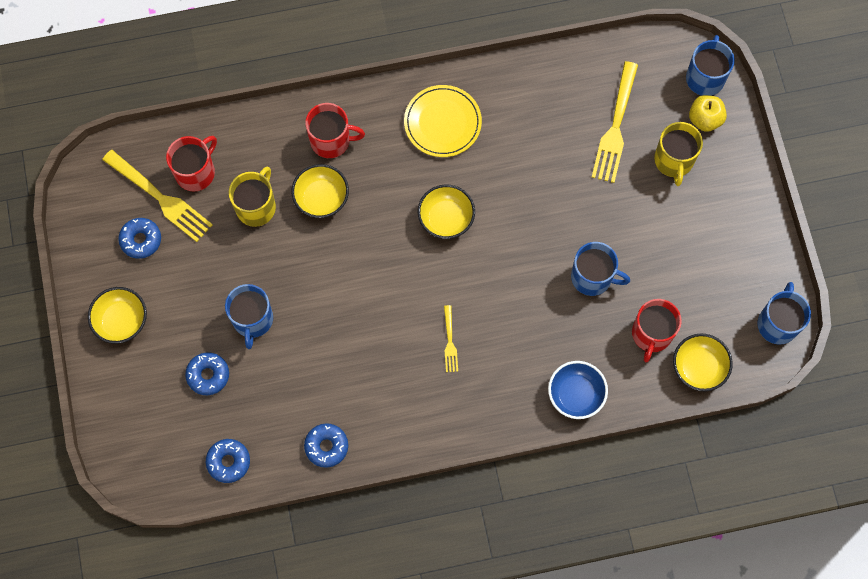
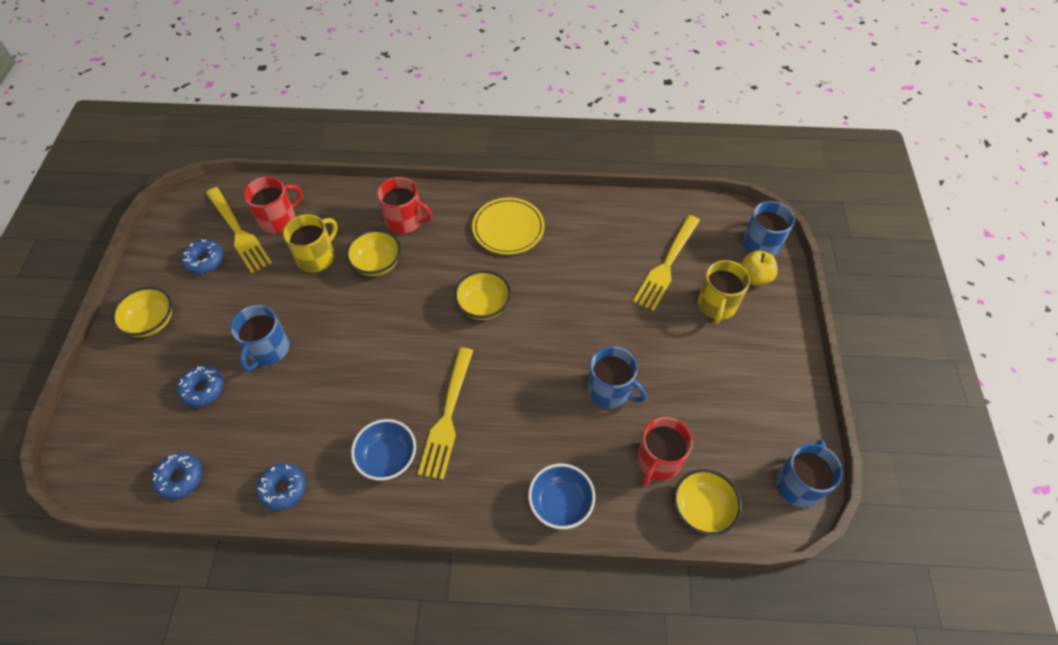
camera: 15 degrees right, 15 degrees down
yellow fork [444,305,458,372] -> yellow fork [418,347,473,480], size x1.98
none -> blue bowl [351,419,416,481]

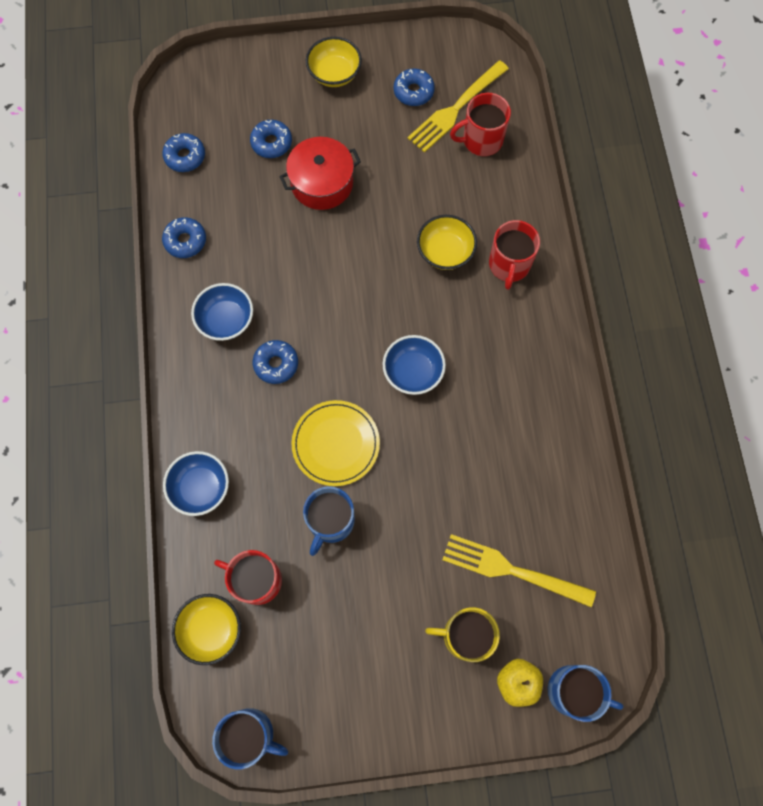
camera: 80 degrees right, 15 degrees up
blue mug [231,305,290,371] -> red pot [279,137,361,210]
red mug [244,177,303,234] -> red mug turned 120 degrees clockwise [450,93,511,156]
yellow mug [283,214,337,273] -> none
yellow fork [418,347,473,480] -> blue donut [253,340,298,384]
yellow bowl [454,270,511,320] -> blue bowl [383,335,446,395]
yellow plate [472,197,545,255] -> yellow plate moved to [292,400,380,486]

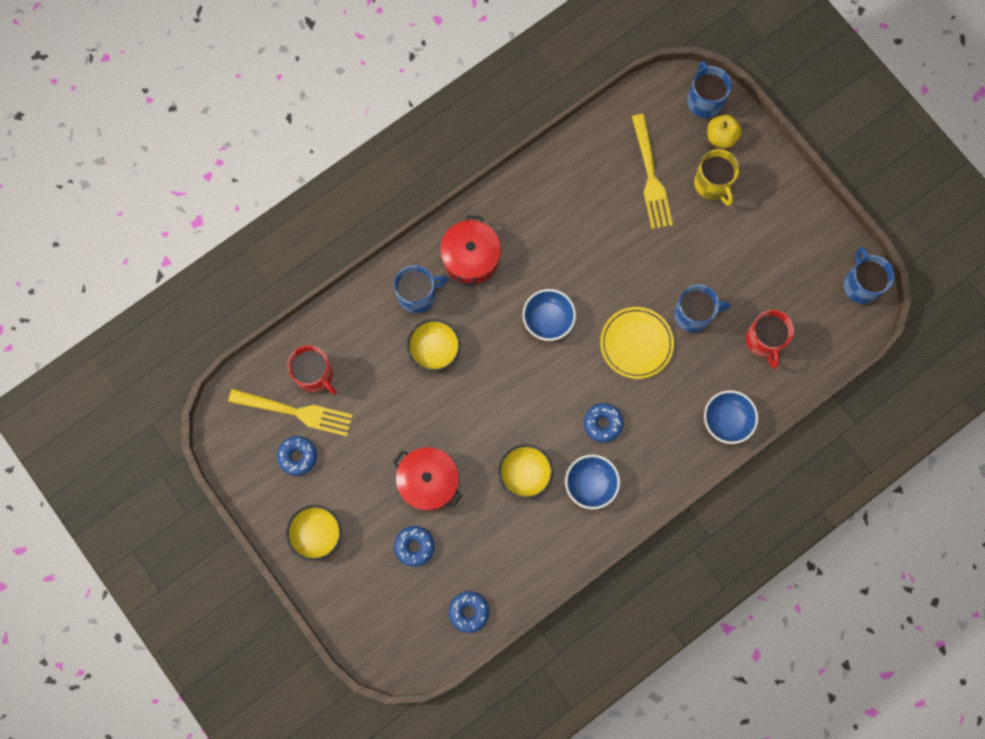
camera: 120 degrees left, 5 degrees up
blue donut [162,217,206,258] -> none
yellow bowl [172,594,241,665] -> yellow bowl moved to [498,444,553,499]
red mug [489,220,540,290] -> blue mug [394,265,448,314]
none -> red pot [440,215,501,287]

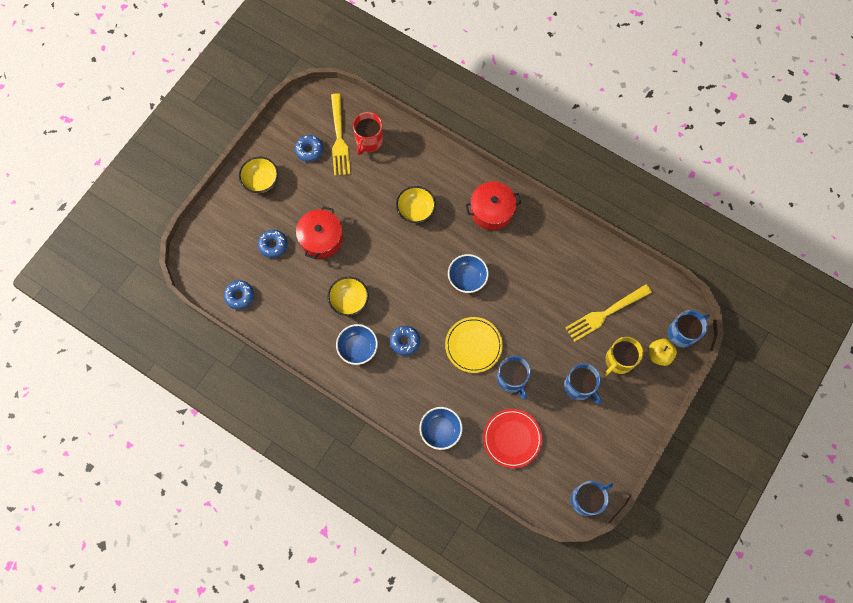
camera: 70 degrees right, 5 degrees down
blue mug [394,265,448,314] -> blue mug moved to [564,363,602,404]
red mug [746,310,794,368] -> red plate [483,409,542,468]

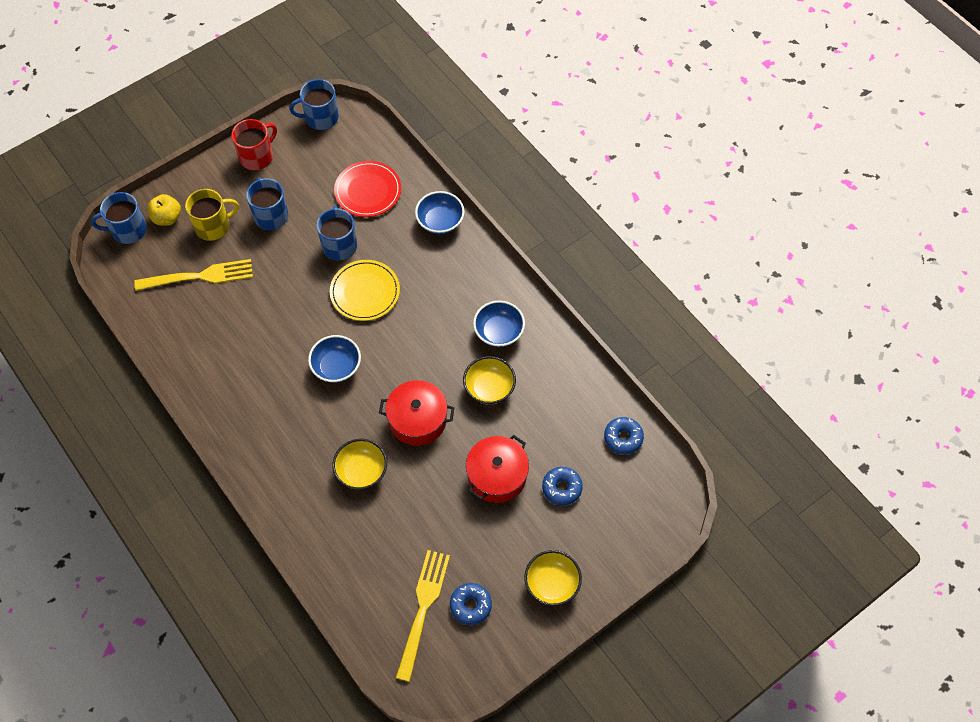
camera: 160 degrees left, 10 degrees down
red mug [353,112,383,155] -> red mug moved to [231,119,277,170]
blue donut [390,326,420,356] -> none
red pot [465,181,521,230] -> red pot moved to [379,380,455,446]

